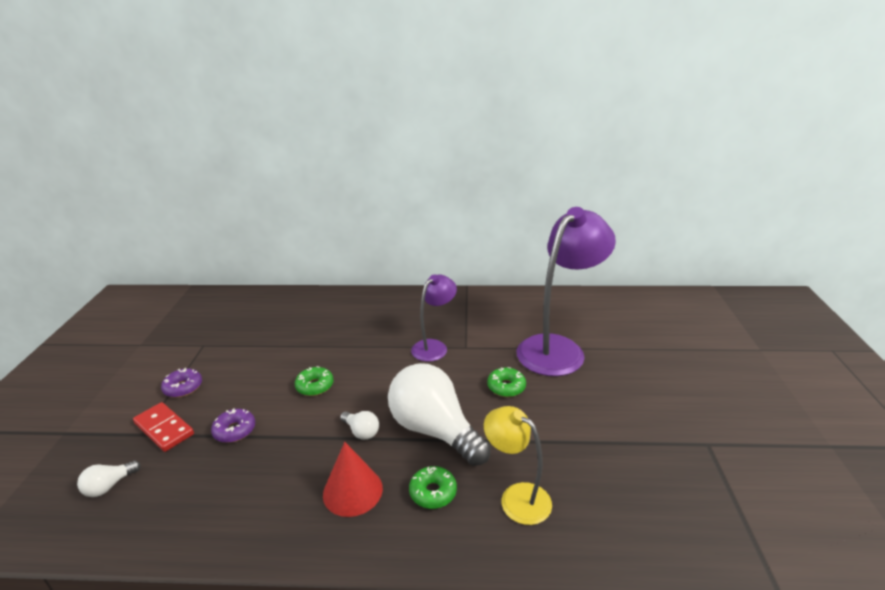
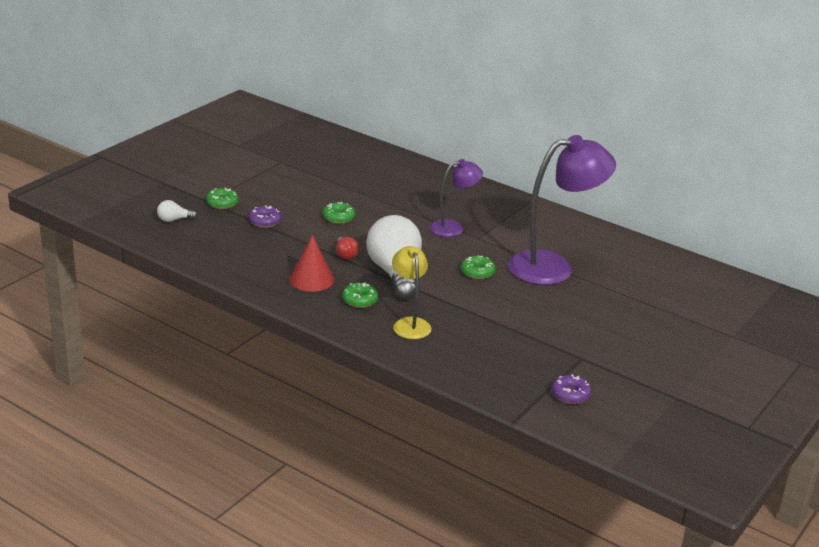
camera: 30 degrees right, 0 degrees up
red domino [133,402,194,452] -> green donut [206,188,239,209]
purple donut [161,368,202,398] -> purple donut moved to [551,374,592,404]
white light bulb [340,411,379,440] -> red light bulb [336,237,359,259]

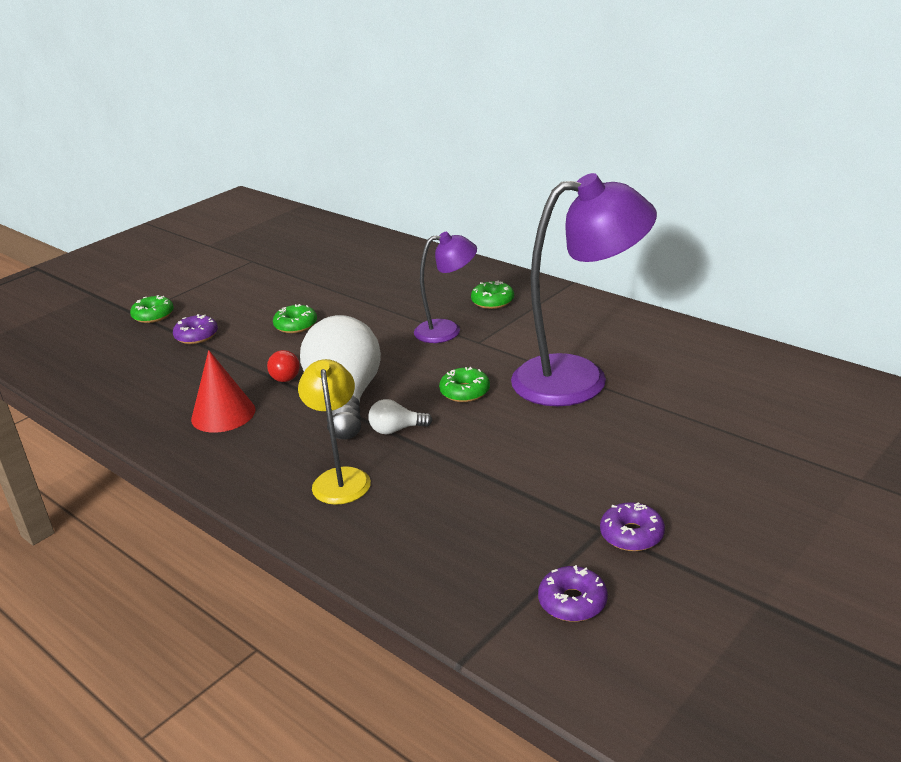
camera: 10 degrees right, 0 degrees up
white light bulb [157,200,197,222] -> white light bulb moved to [368,399,433,434]
green donut [342,283,378,308] -> green donut moved to [471,281,514,309]
none -> purple donut [600,502,665,551]

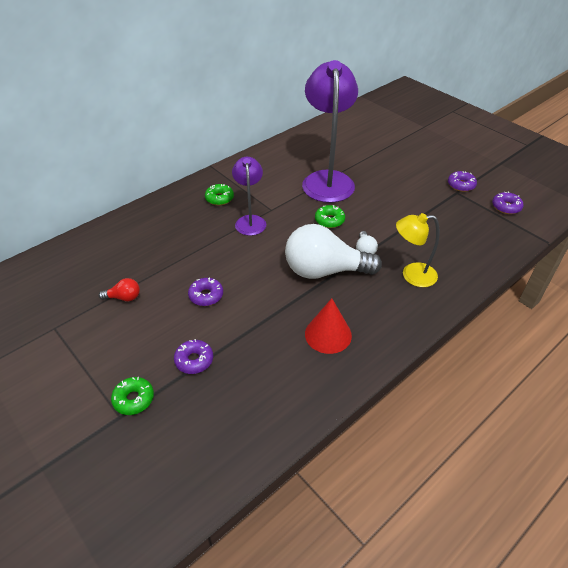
camera: 85 degrees left, 15 degrees up
red light bulb [267,350,300,382] -> red light bulb moved to [99,278,140,301]
green donut [273,304,317,333] -> purple donut [188,278,223,306]

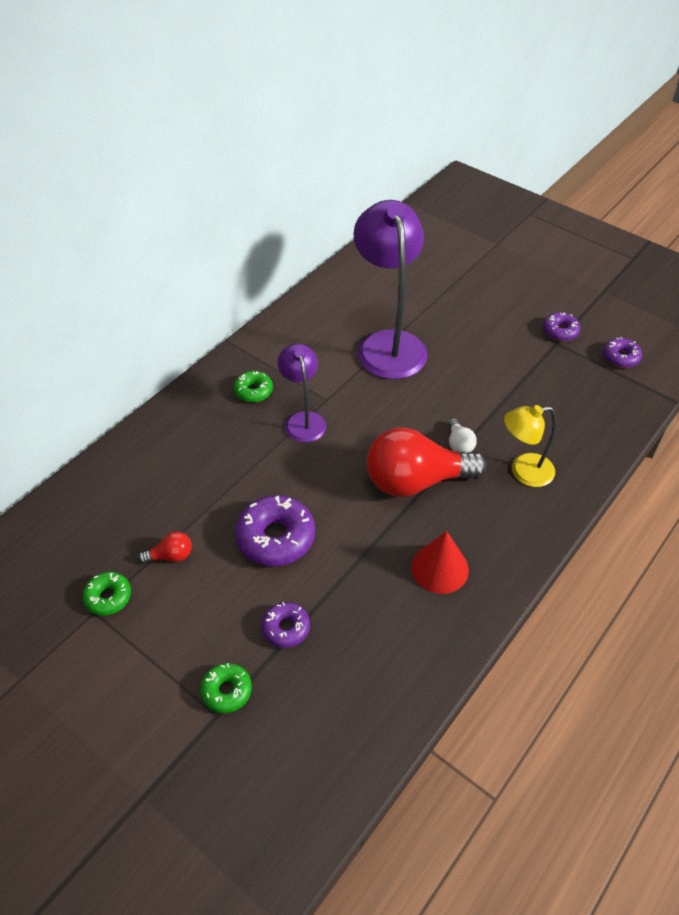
camera: 10 degrees left, 5 degrees up
purple donut [188,278,223,306] -> purple donut [235,495,315,566], size x1.77
white light bulb [285,224,382,279] -> red light bulb [366,428,487,497]
green donut [315,205,345,228] -> green donut moved to [83,572,131,616]

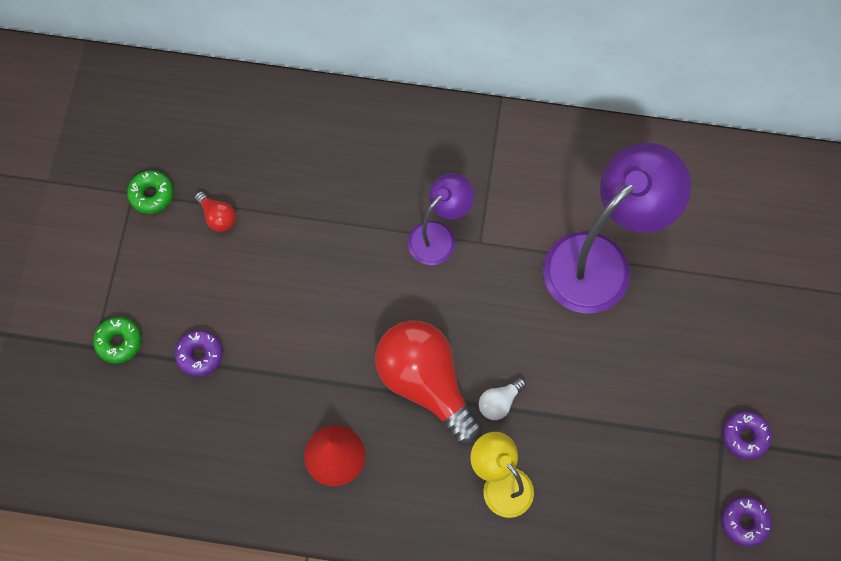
camera: 60 degrees right, 20 degrees up
green donut [234,371,273,402] -> none
purple donut [235,495,315,566] -> none

